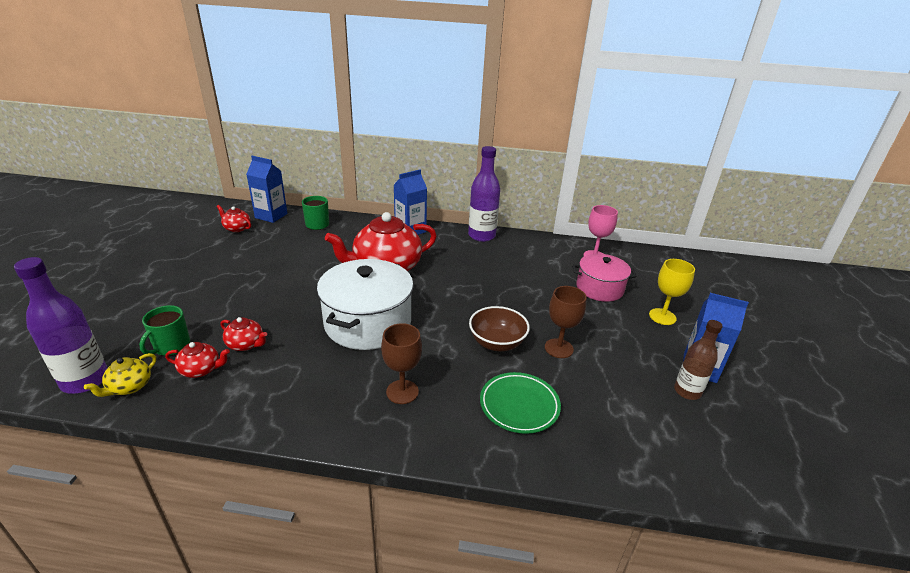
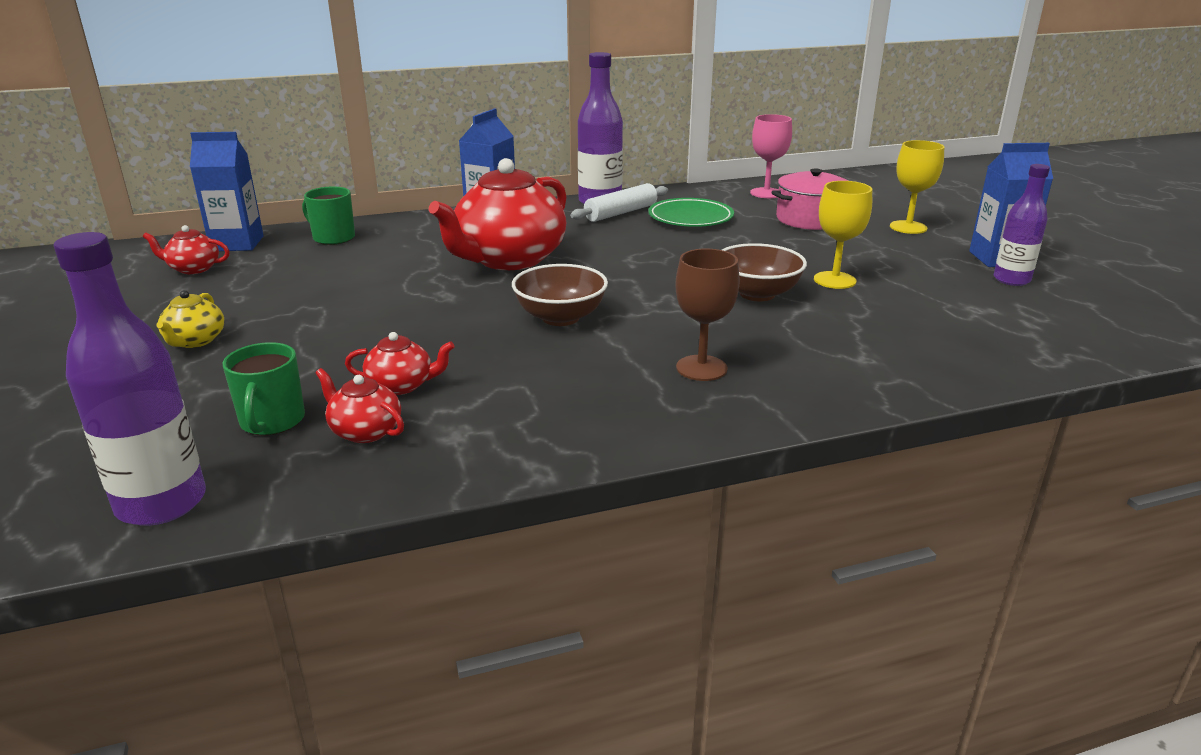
camera: 25 degrees left, 5 degrees down
yellow teapot [84,353,156,397] -> yellow teapot moved to [156,290,225,348]
red teapot [165,342,230,378] -> red teapot turned 120 degrees counterclockwise [315,368,404,443]
white pot [317,259,414,350] -> brown bowl [512,264,608,326]
green plate [480,372,561,434] -> green plate moved to [648,198,734,227]
brown goblet [545,286,587,358] -> yellow goblet [814,181,872,289]
brown bottle [674,320,722,400] -> purple bottle [993,164,1050,286]
none -> white rolling pin [570,183,668,222]

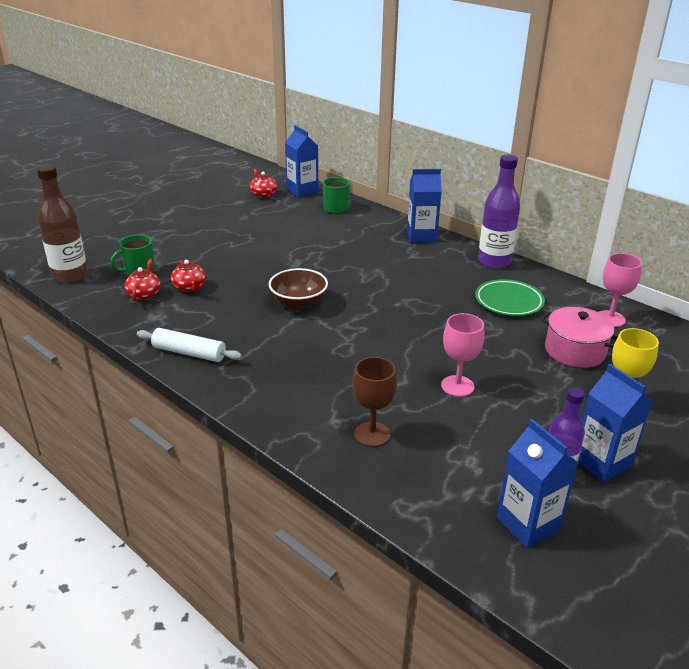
camera: 60 degrees right, 5 degrees up
purple bottle [53,232,206,526] -> brown bottle [37,164,88,283]
yellow teapot [156,290,225,348] -> none
red teapot [429,158,567,270] -> none
white rolling pin [570,183,668,222] -> white rolling pin moved to [137,328,242,362]
brown goblet [675,249,740,381] -> brown goblet moved to [352,357,397,447]
brown bowl [722,243,807,301] -> none
yellow goblet [814,181,872,289] -> pink goblet [441,313,485,397]
none -> blue carton [497,419,578,548]

